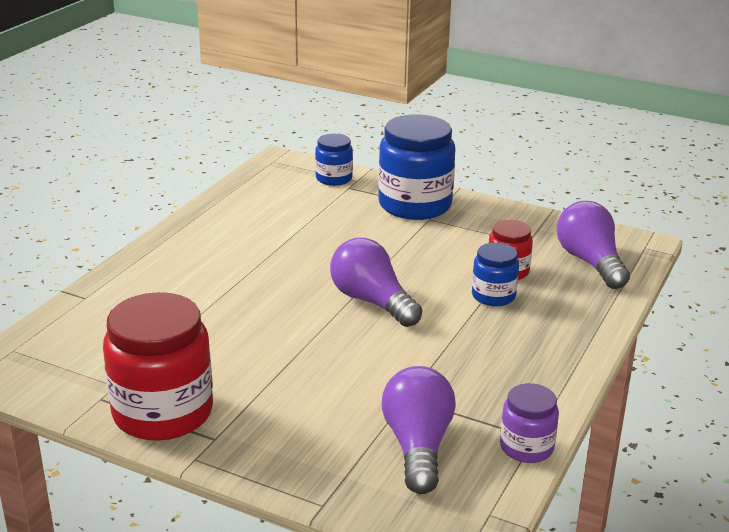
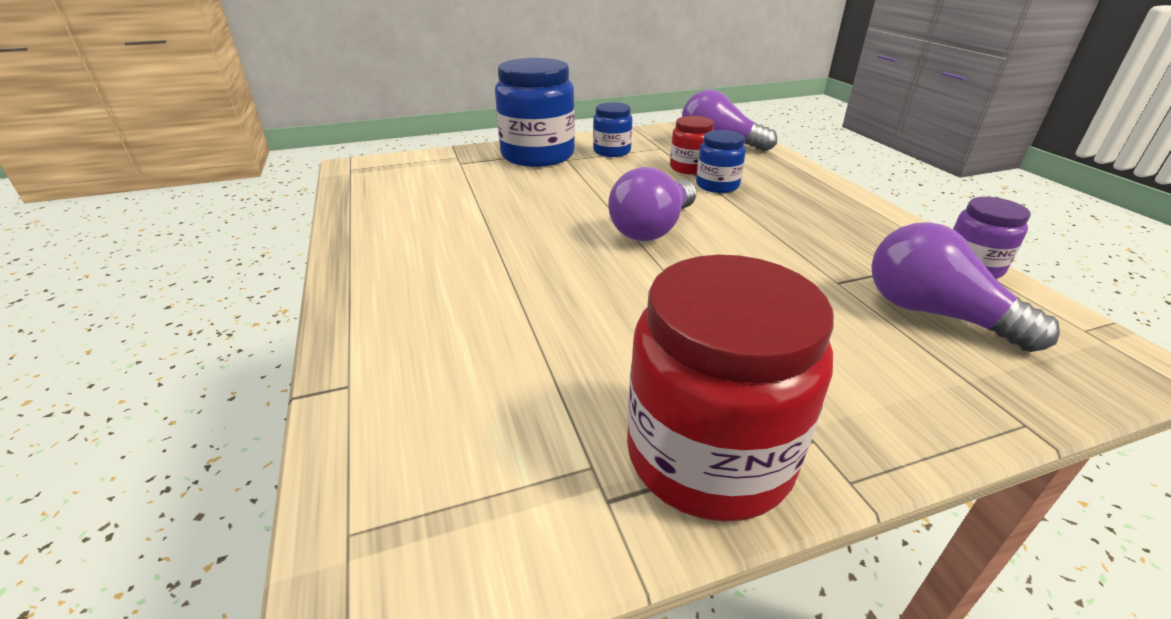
camera: 45 degrees left, 5 degrees up
blue jar [315,134,353,186] -> blue jar moved to [593,102,633,157]
purple light bulb [330,238,422,327] -> purple light bulb turned 60 degrees counterclockwise [608,167,696,241]

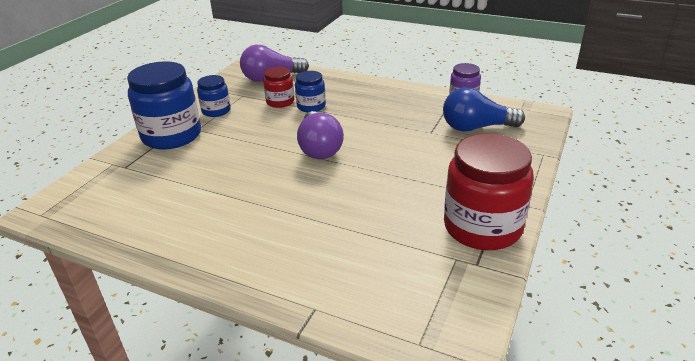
camera: 45 degrees left, 0 degrees up
purple light bulb [871,222,1060,352] -> blue light bulb [443,87,525,132]

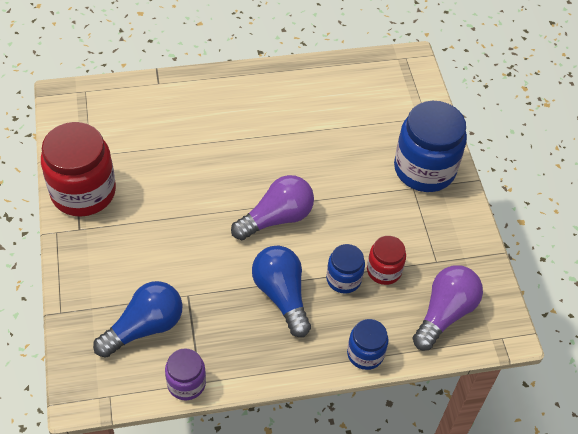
camera: 140 degrees right, 20 degrees up
blue jar [197,75,231,117] -> blue jar moved to [347,319,388,370]
purple light bulb [297,111,344,159] -> purple light bulb turned 105 degrees clockwise [231,175,314,240]
none -> blue light bulb [252,246,311,337]

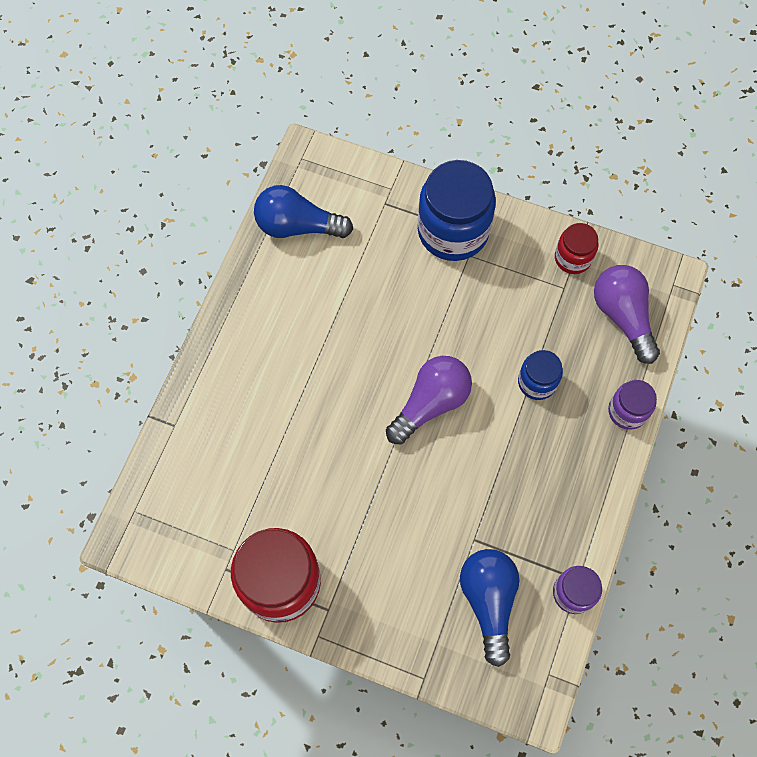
camera: 55 degrees left, 15 degrees up
purple light bulb [231,175,314,240] -> purple light bulb turned 45 degrees clockwise [386,356,472,444]
blue light bulb [252,246,311,337] -> blue light bulb moved to [254,185,353,238]
blue jar [347,319,388,370] -> purple jar [608,380,657,430]
red jar [367,236,406,285] -> red jar moved to [555,223,599,274]

